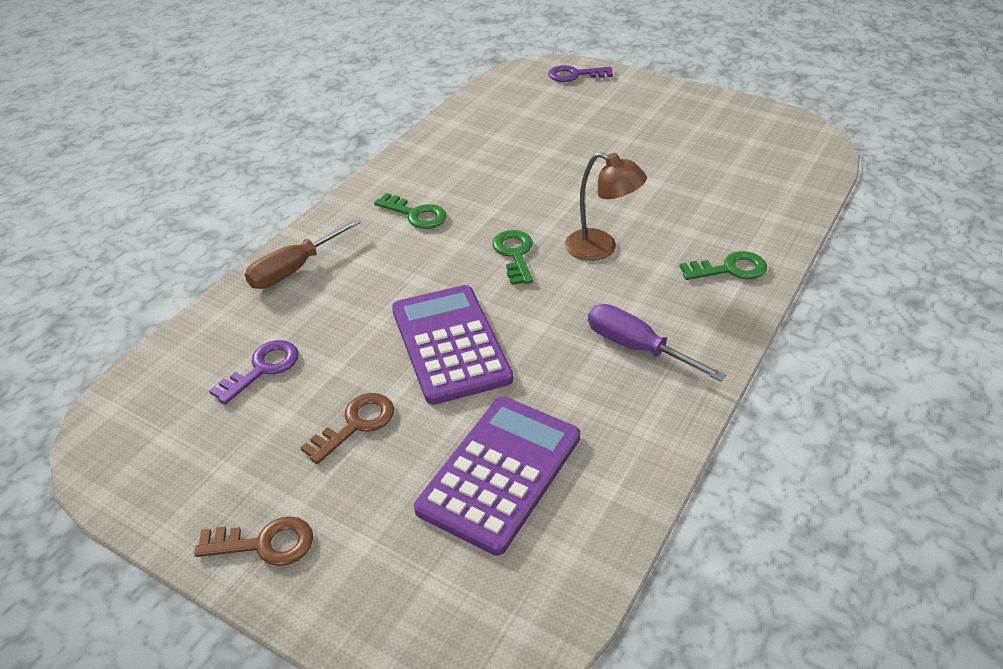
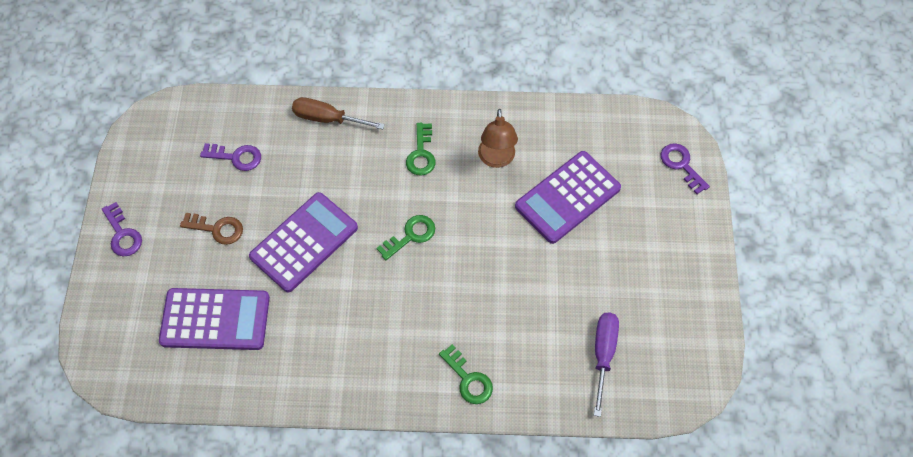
camera: 60 degrees right, 20 degrees up
brown key [194,516,313,566] -> purple key [102,202,142,256]
brown lamp [565,152,647,261] -> brown lamp moved to [478,109,518,168]
purple screwdriver [588,304,726,381] -> purple screwdriver moved to [594,313,619,417]
none -> purple calculator [515,151,621,244]

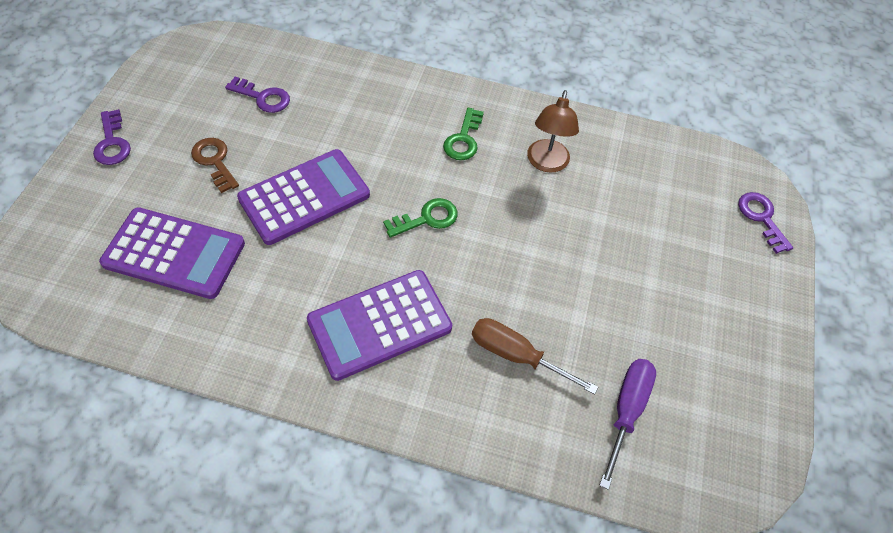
camera: 10 degrees right, 5 degrees down
brown key [180,213,243,245] -> brown key turned 150 degrees counterclockwise [191,138,239,193]
brown screwdriver [292,97,385,130] -> brown screwdriver moved to [472,318,598,395]
green key [439,344,493,404] -> none
purple calculator [515,151,621,244] -> purple calculator moved to [307,270,452,381]

